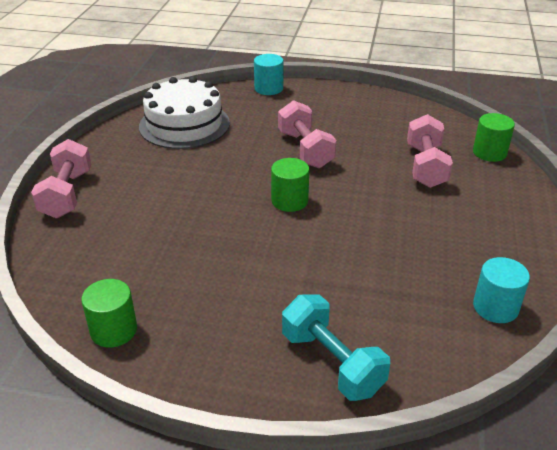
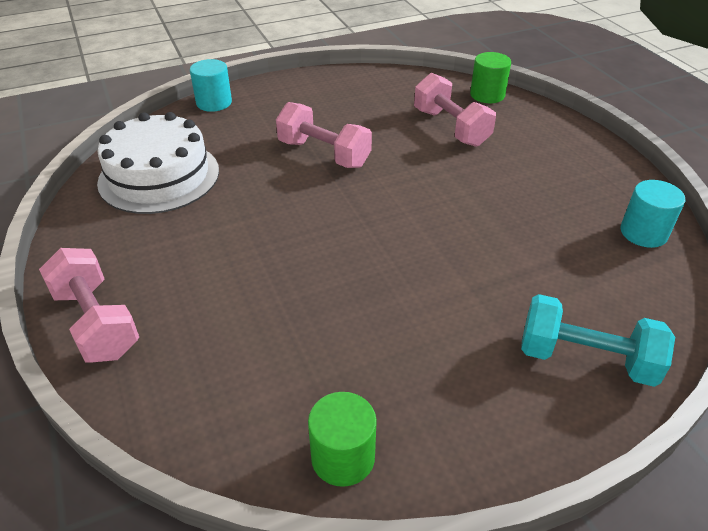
camera: 35 degrees left, 5 degrees up
green cylinder [271,158,309,212] -> none

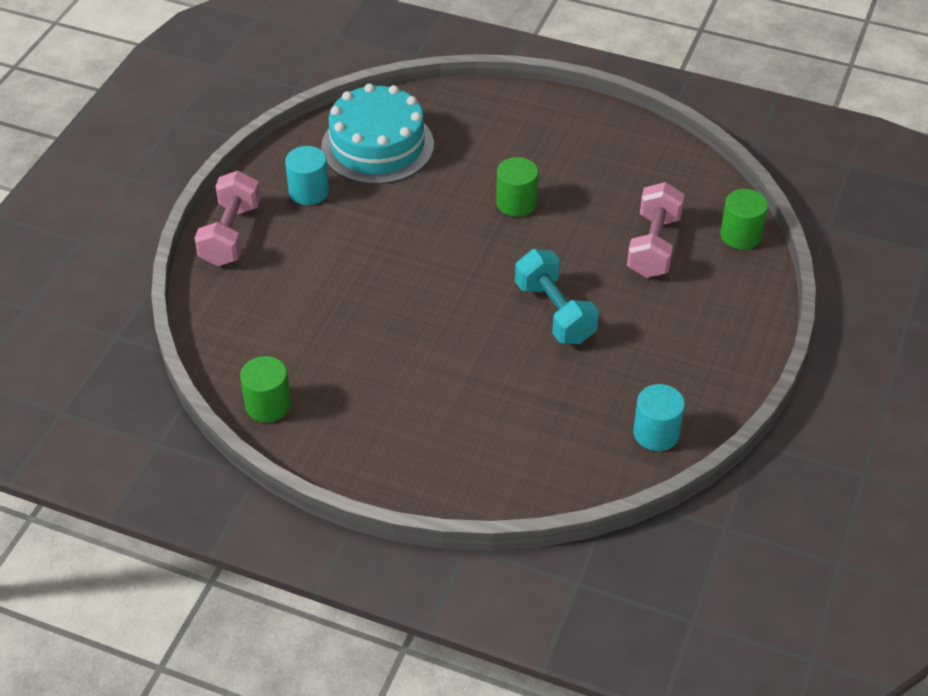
camera: 45 degrees right, 5 degrees up
white cake [97,112,219,214] -> turquoise cake [321,83,434,184]
turquoise cylinder [190,59,232,112] -> turquoise cylinder moved to [285,146,329,205]
pink dumbbell [276,102,372,168] -> green cylinder [496,157,539,217]
turquoise dumbbell [521,294,675,387] -> turquoise dumbbell moved to [515,249,599,344]

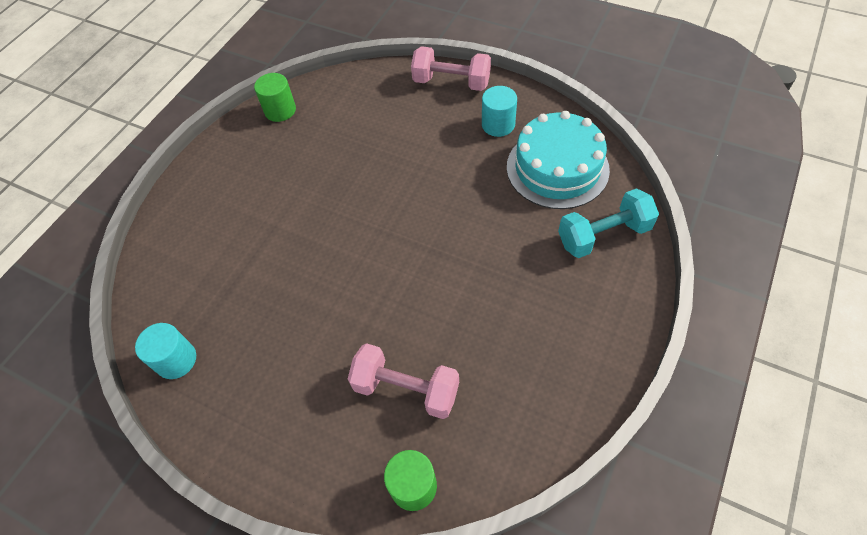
camera: 100 degrees right, 10 degrees up
green cylinder [496,157,539,217] -> none
turquoise dumbbell [515,249,599,344] -> turquoise dumbbell moved to [558,188,659,258]

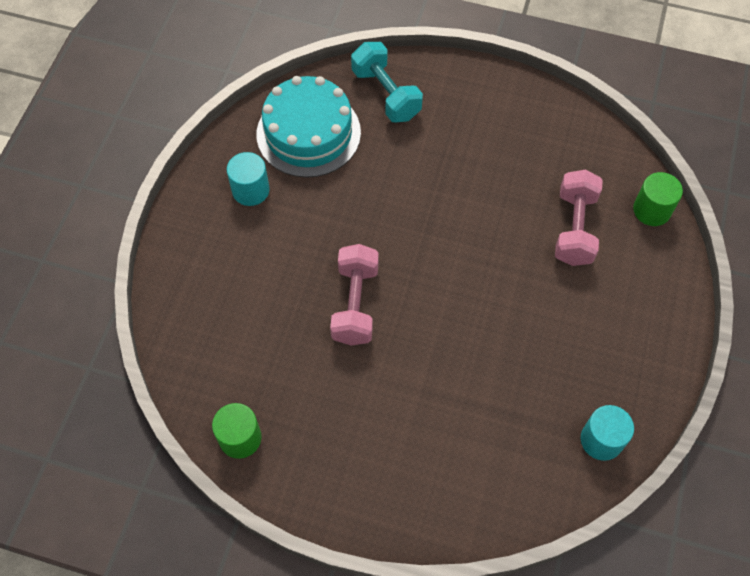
camera: 105 degrees left, 5 degrees up
pink dumbbell [411,46,491,91] -> pink dumbbell moved to [330,244,379,346]

